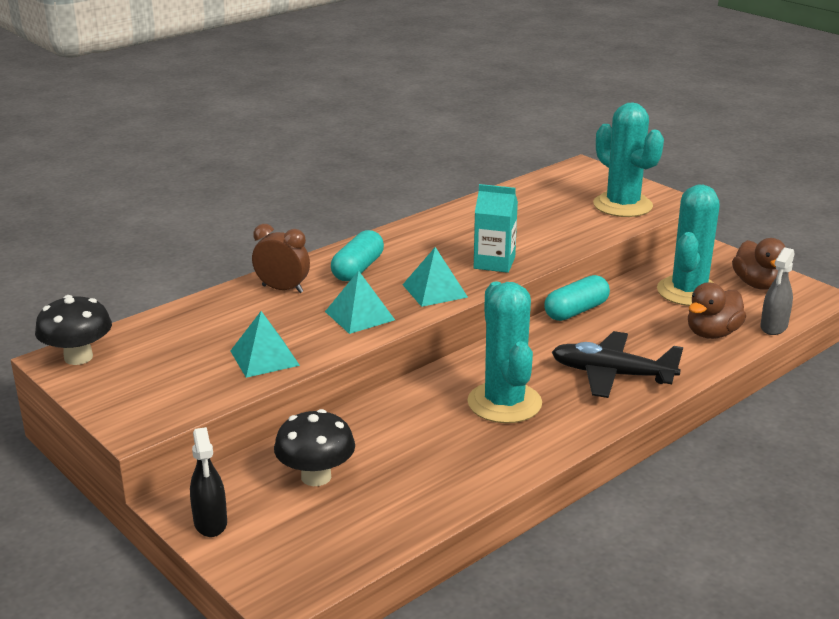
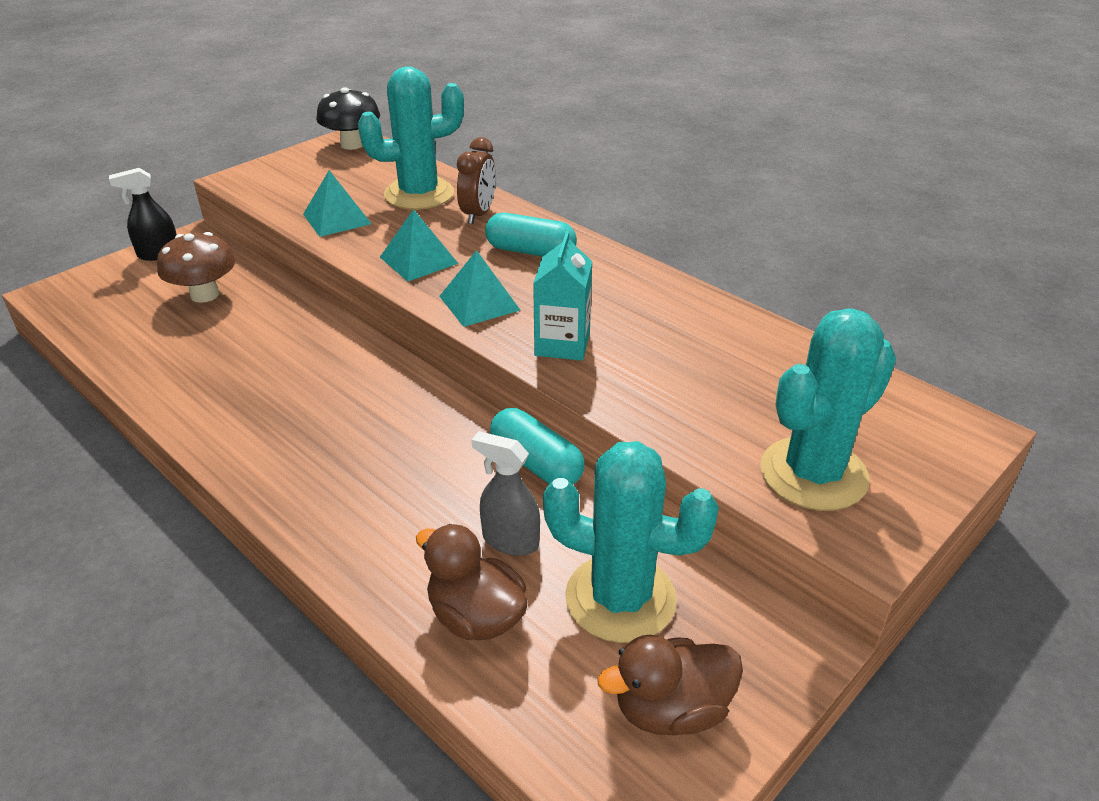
camera: 85 degrees right, 10 degrees up
black mushroom [274,409,355,486] -> brown mushroom [157,232,236,303]
turquoise cactus [468,281,542,423] -> turquoise cactus moved to [358,66,464,210]
black plane [552,331,683,398] -> none
grey spray bottle [760,247,795,335] -> grey spray bottle moved to [472,431,540,556]

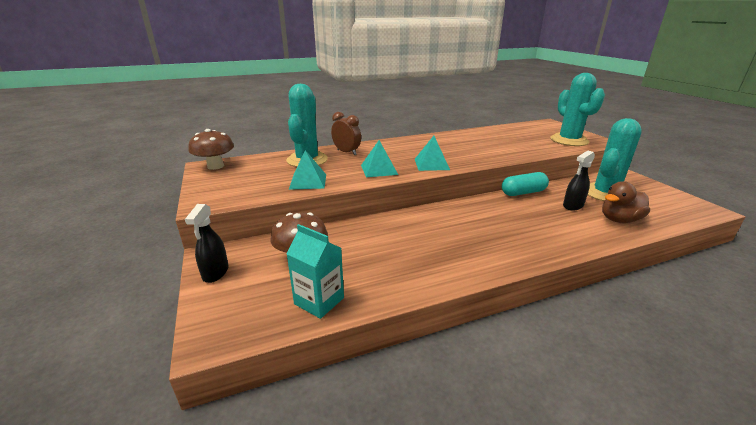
camera: 65 degrees left, 10 degrees down
black mushroom [316,87,380,150] -> brown mushroom [189,129,234,170]
grey spray bottle [472,431,540,556] -> black spray bottle [563,151,595,210]
turquoise capsule [485,213,577,257] -> none
turquoise carton [533,231,592,361] -> turquoise carton moved to [286,224,344,319]
brown duck [598,635,743,735] -> none

